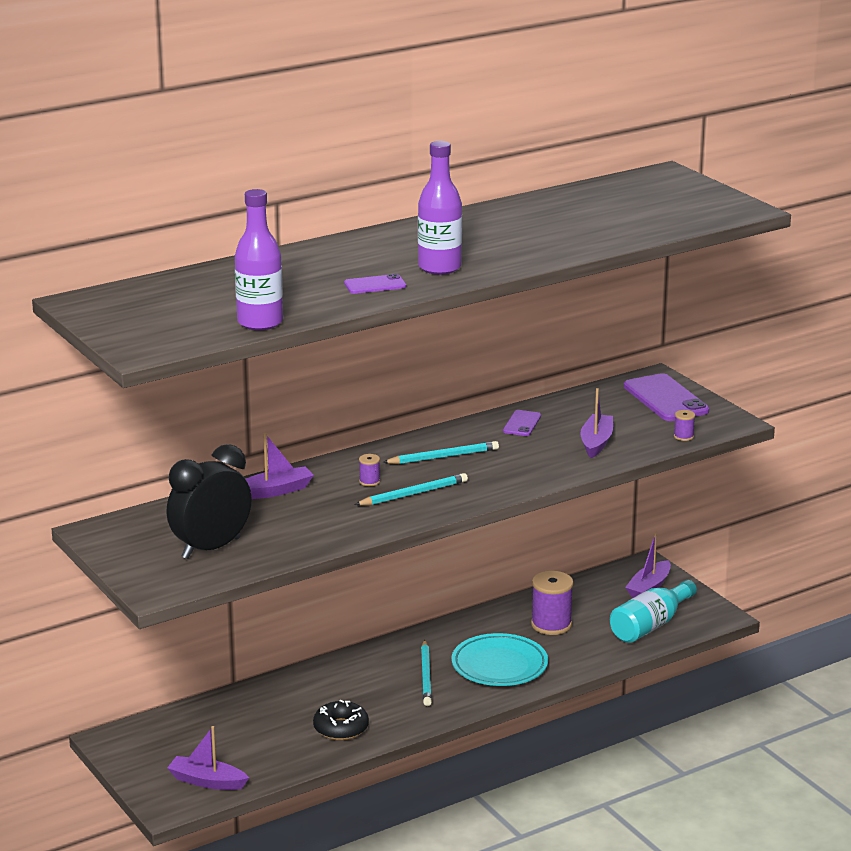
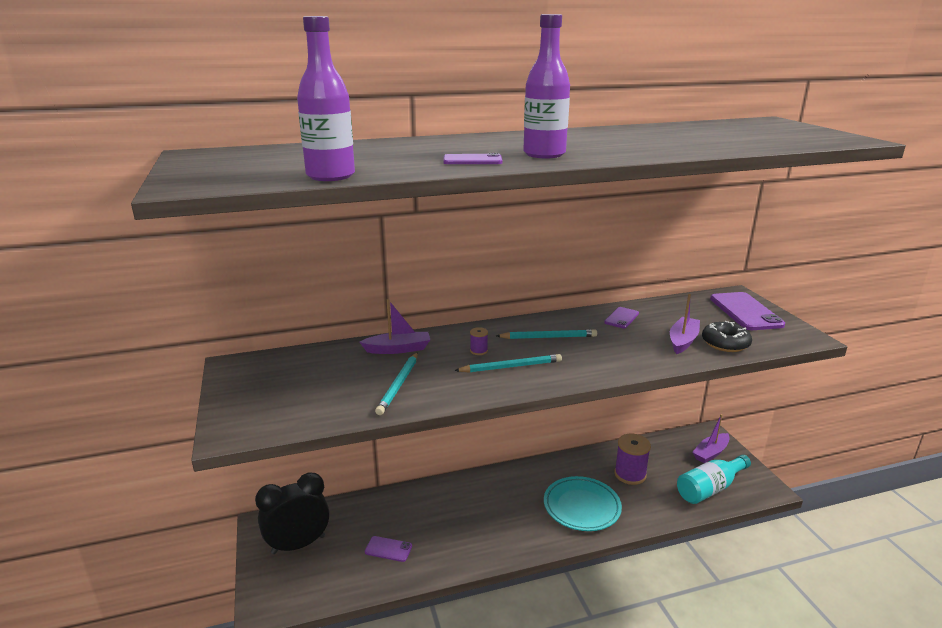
camera: 15 degrees right, 0 degrees up
black clock [166,444,252,559] -> black clock moved to [255,472,329,554]
purple boat [167,726,249,790] -> none
black donut [313,700,369,740] -> black donut moved to [702,321,752,352]
turquoise pencil [421,640,432,706] -> turquoise pencil moved to [375,352,418,415]
purple spool [674,410,695,441] -> none
none -> purple phone [365,536,412,562]

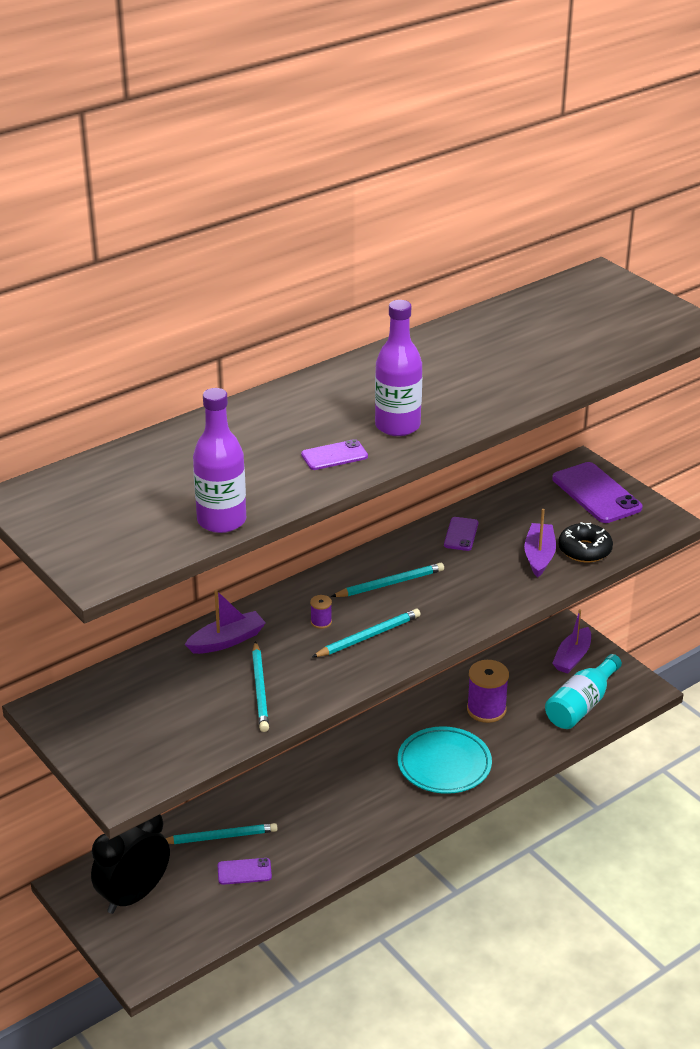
camera: 20 degrees left, 10 degrees up
none -> turquoise pencil [166,823,278,844]

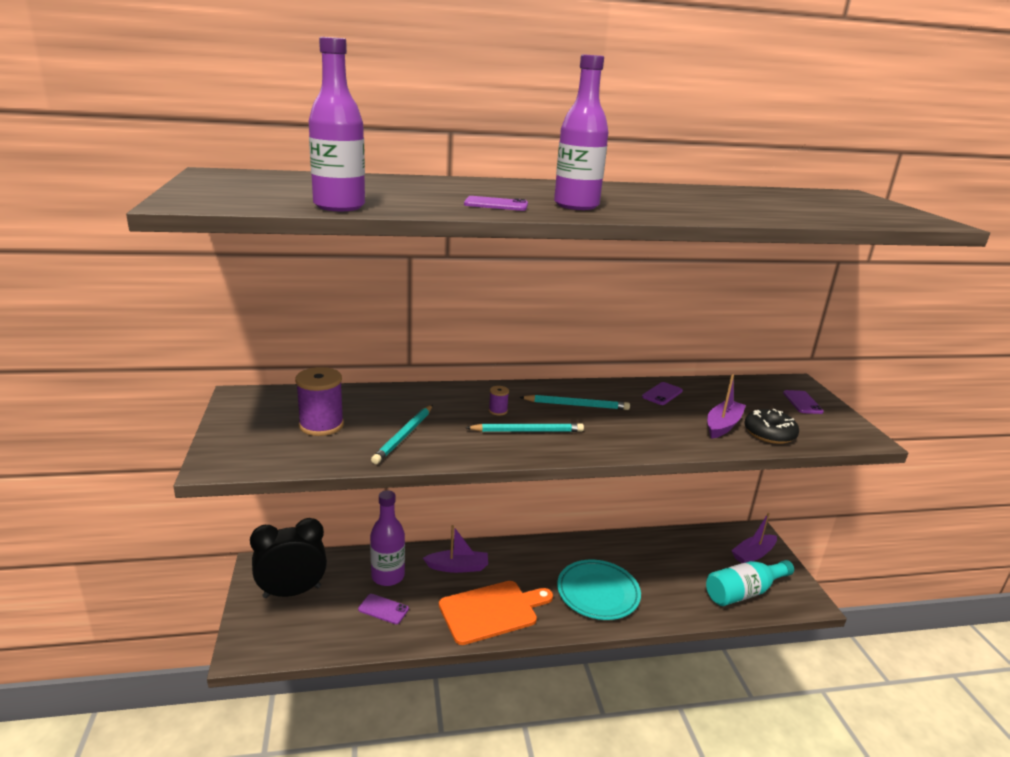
camera: 25 degrees right, 10 degrees down
turquoise pencil [166,823,278,844] -> purple bottle [370,490,405,586]
purple boat [185,590,266,654] -> purple boat moved to [423,525,488,573]
purple spool [467,660,509,723] -> purple spool moved to [295,367,344,436]
purple phone [552,462,643,523] -> purple phone [783,390,824,414], size x0.53
none -> orange cutting board [439,581,553,645]

